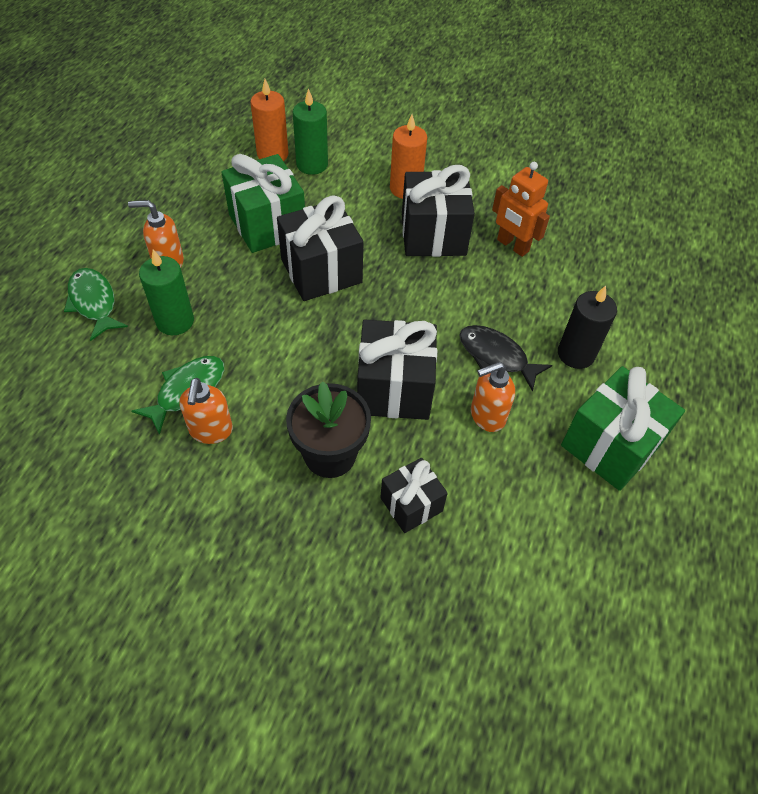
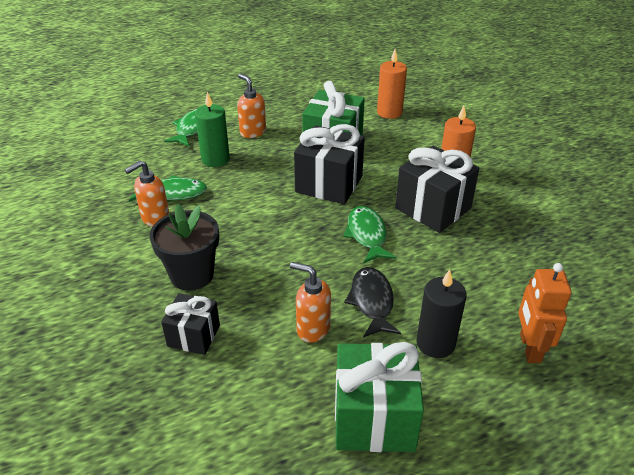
camera: 50 degrees right, 15 degrees down
green candle [293,88,328,175] -> none
black gift [357,320,437,420] -> none
orange robot [492,162,550,257] -> orange robot moved to [518,263,571,363]
none -> green fish [343,206,397,263]

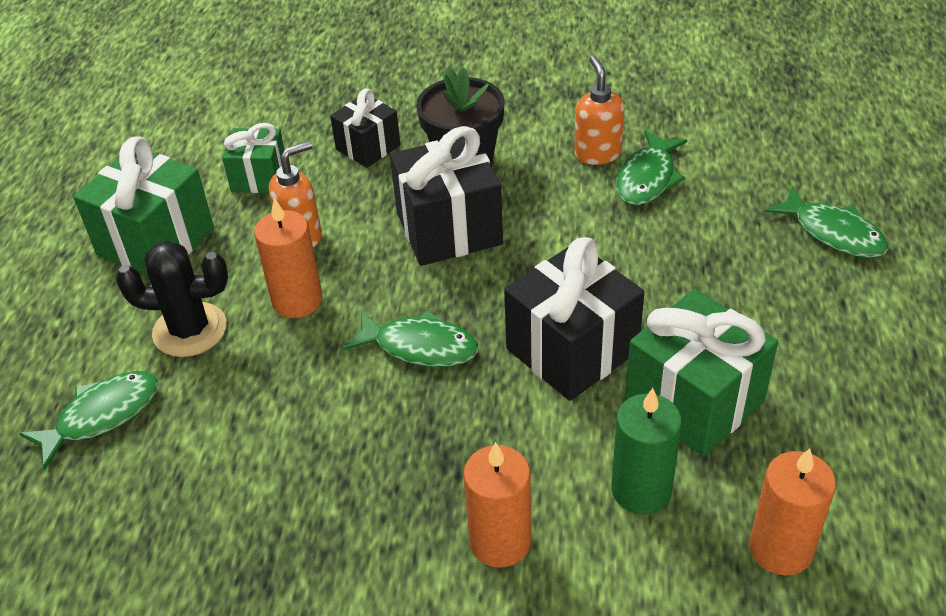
camera: 120 degrees right, 5 degrees up
green candle [195,92,230,167] -> green candle moved to [611,388,682,514]
orange soap dispenser [237,73,266,138] -> none
black fish [344,267,401,338] -> orange candle [254,198,322,318]
black gift [395,145,479,233] -> black gift moved to [390,126,503,266]
black candle [416,269,467,358] -> black cactus [116,240,228,357]
orange robot [518,263,571,363] -> green fish [19,371,159,470]
none -> green gift [222,123,285,193]

